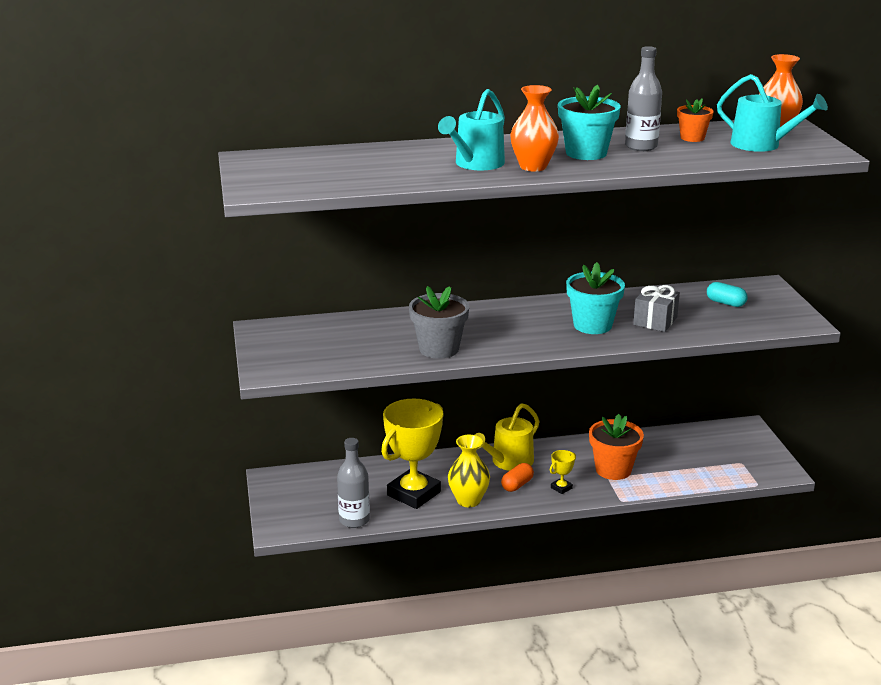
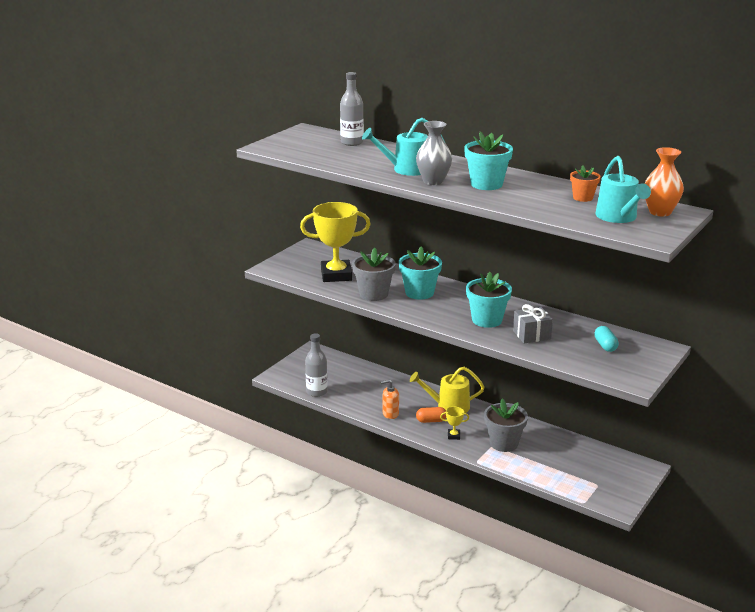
camera: 45 degrees right, 0 degrees up
yellow trophy [381,399,444,509] -> yellow trophy moved to [300,202,371,282]
yellow vase [448,435,490,507] -> orange soap dispenser [381,380,399,419]
orange vase [510,85,559,172] -> grey vase [416,121,452,185]
orange flower pot [589,414,644,480] -> grey flower pot [484,398,528,452]
grey bottle [625,46,662,151] -> grey bottle moved to [340,72,364,146]
none -> turquoise flower pot [399,246,442,300]

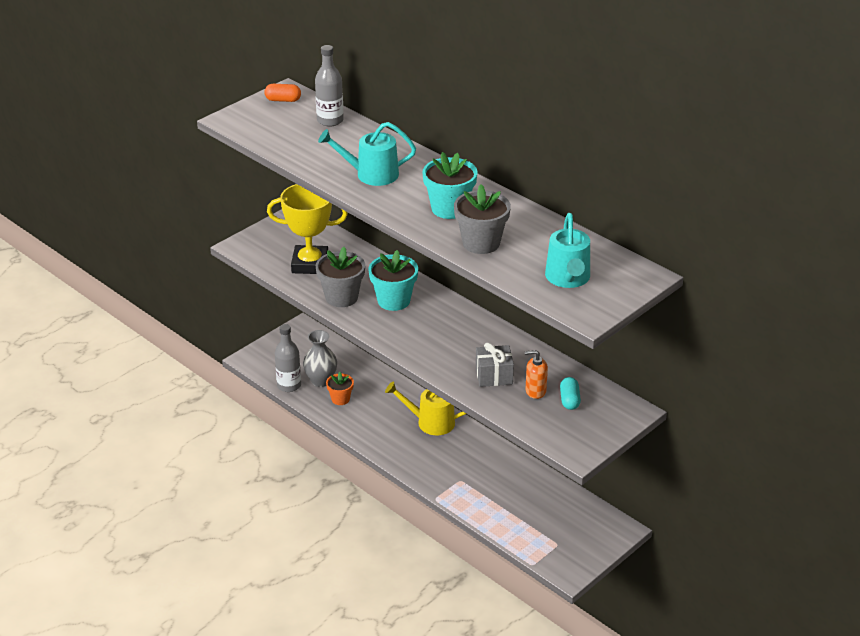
camera: 10 degrees right, 10 degrees up
orange soap dispenser [381,380,399,419] -> orange soap dispenser moved to [525,350,548,399]
grey vase [416,121,452,185] -> grey vase moved to [303,330,337,387]
orange capsule [416,407,446,423] -> orange capsule moved to [264,84,301,102]
yellow trophy [440,407,469,440] -> none
turquoise flower pot [466,272,512,328] -> none
grey flower pot [484,398,528,452] -> grey flower pot moved to [454,184,511,254]
orange flower pot [570,165,600,202] -> orange flower pot moved to [326,372,354,405]
orange vase [644,147,684,217] -> none

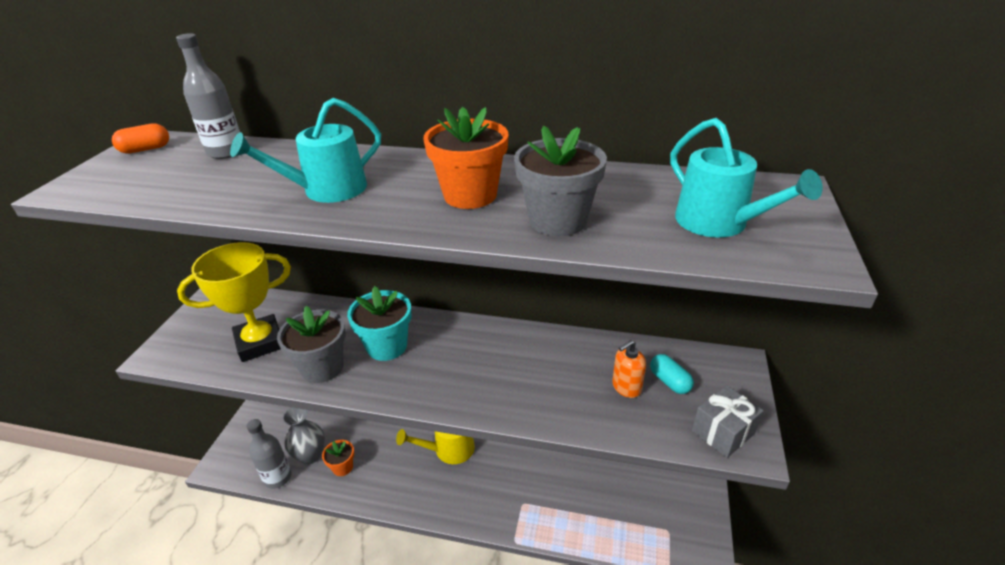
camera: 30 degrees left, 0 degrees up
turquoise flower pot [422,152,477,219] -> orange flower pot [423,107,509,209]
grey gift [476,343,514,387] -> grey gift moved to [692,385,764,458]

